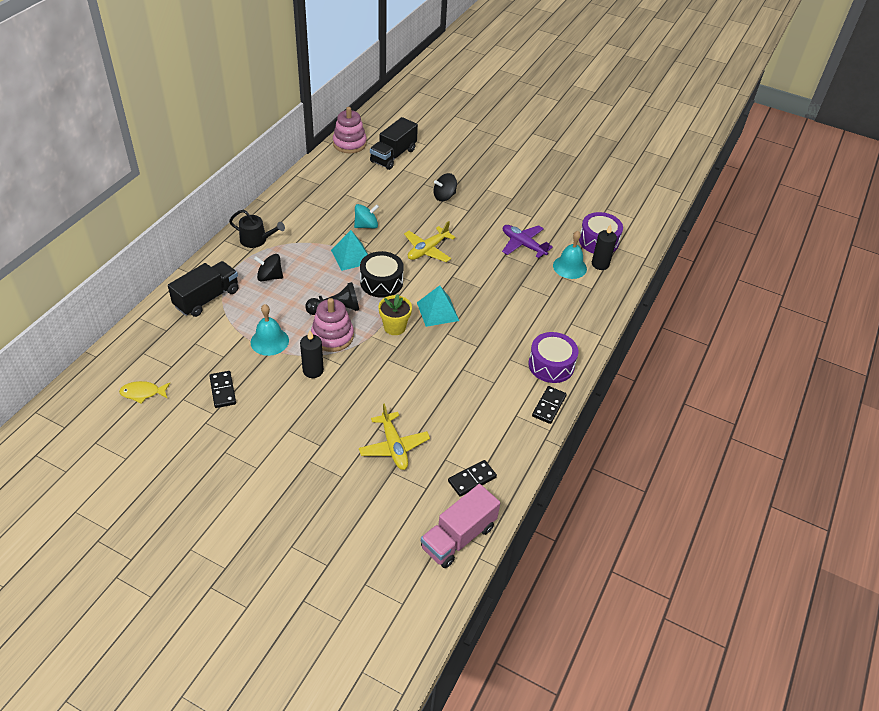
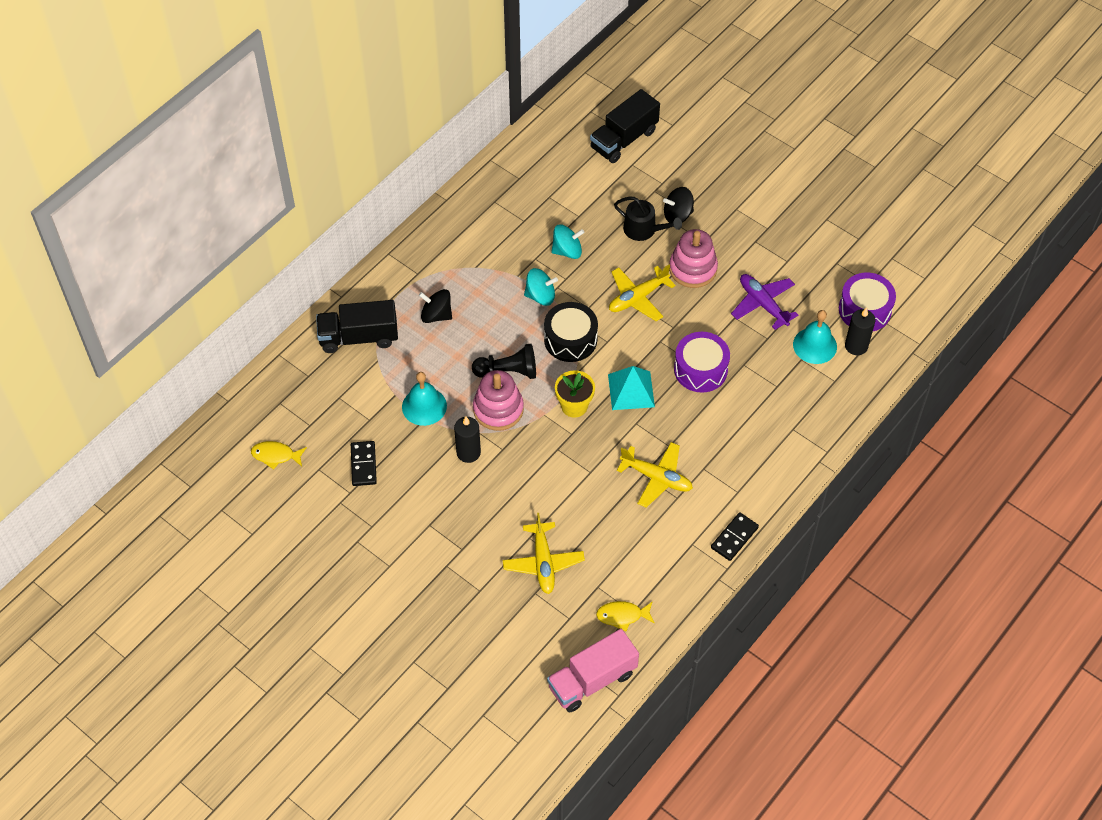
camera: 15 degrees right, 10 degrees up
black truck [168,261,238,317] -> black truck turned 150 degrees counterclockwise [316,300,398,353]
black watering can [229,210,285,248] -> black watering can moved to [614,197,682,241]
turquoise pyramid [331,230,368,271] -> turquoise spinning top [524,268,558,306]
pink stacking toy [333,107,367,153] -> pink stacking toy moved to [669,229,718,288]
black domino [448,460,497,497] -> yellow fish [596,601,655,631]
purple drum [528,332,579,383] -> purple drum moved to [674,332,730,393]
none -> yellow plane [617,442,693,508]

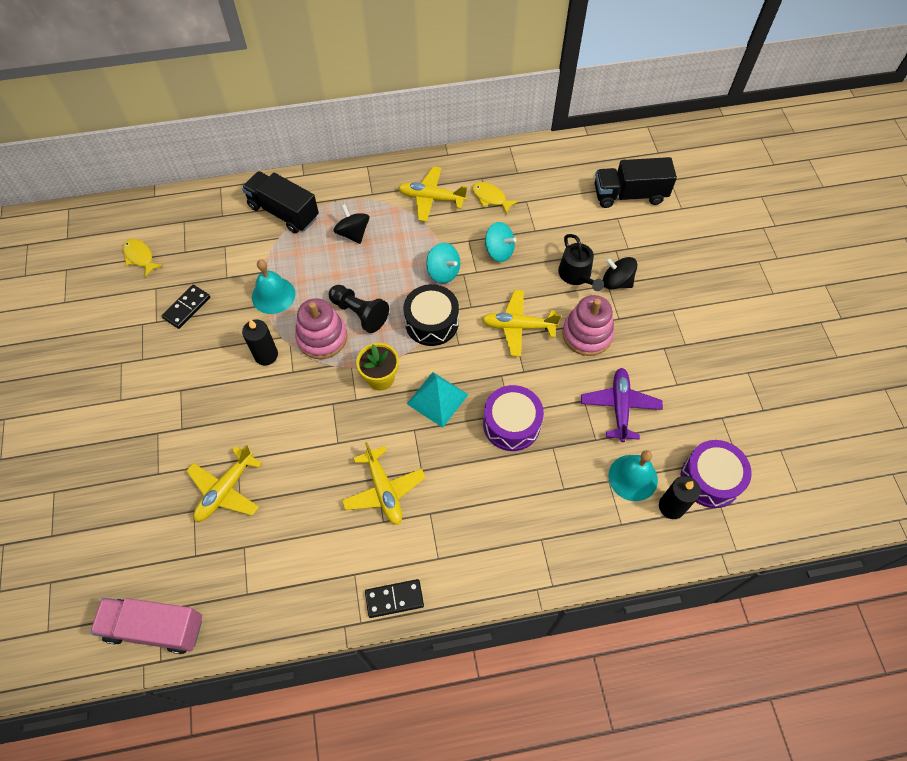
camera: 40 degrees right, 5 degrees up
yellow fish [596,601,655,631] -> yellow fish moved to [472,182,518,214]
none -> yellow plane [398,166,467,222]

